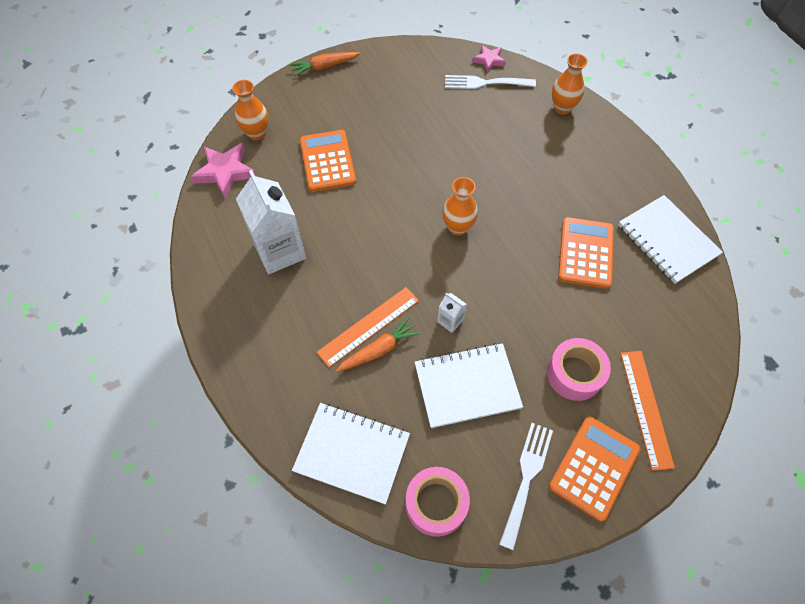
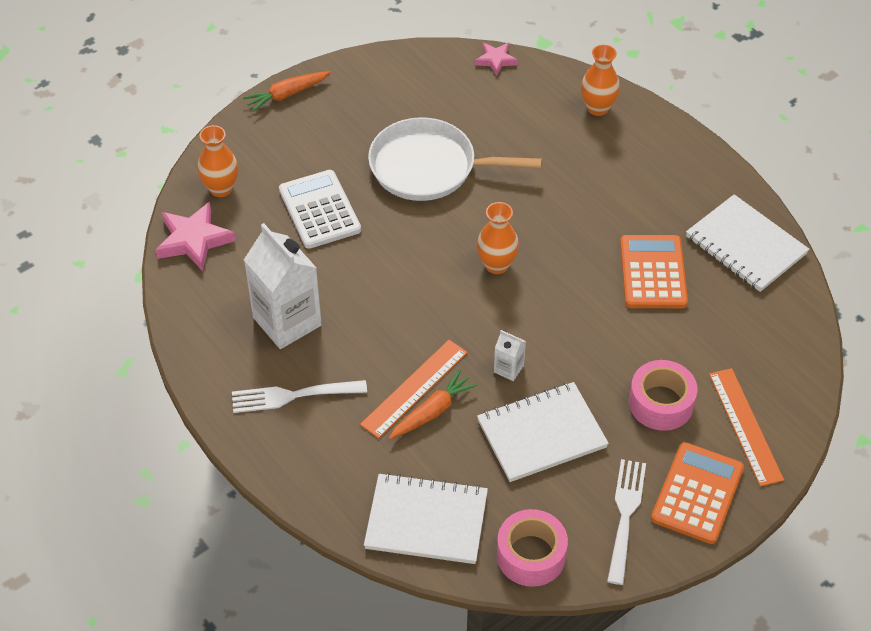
camera: 10 degrees left, 10 degrees down
orange calculator [300,130,356,192] -> white calculator [279,170,361,249]
white fork [445,75,536,89] -> white fork moved to [232,380,367,413]
none -> white pan [368,117,542,201]

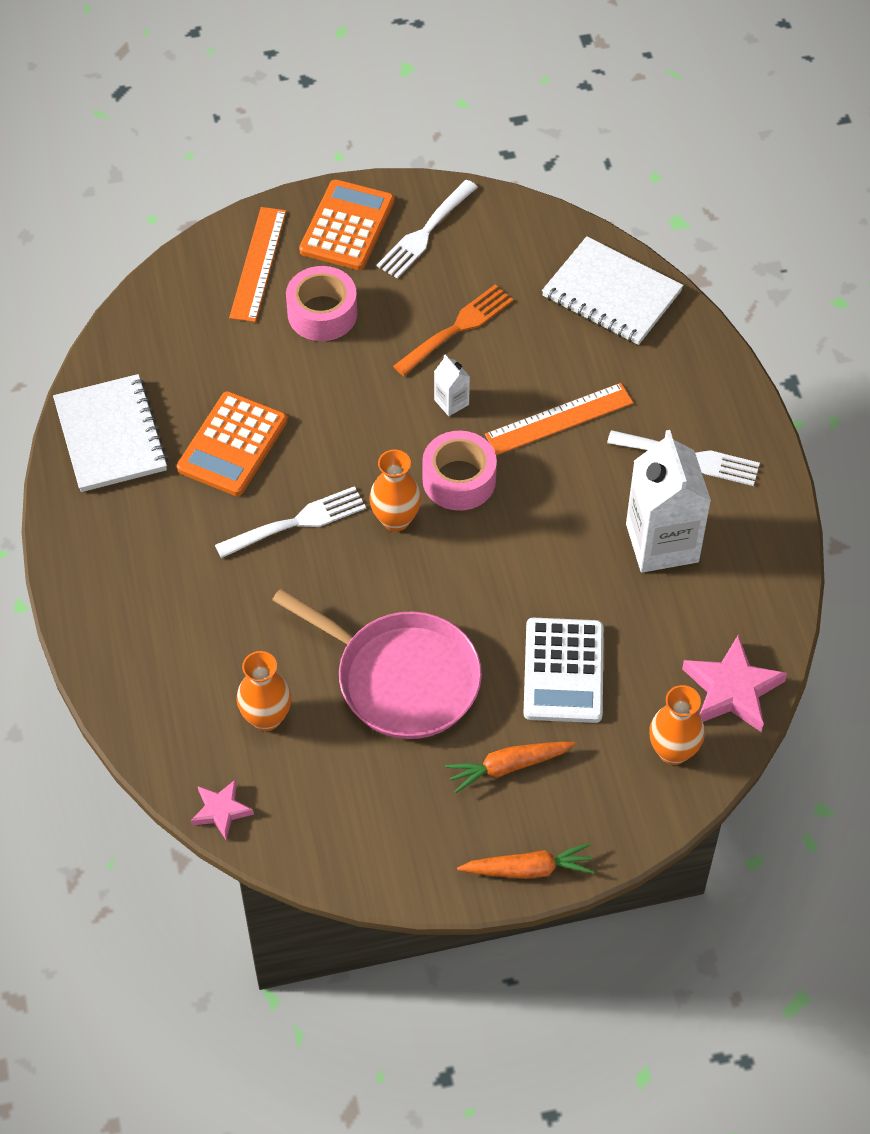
camera: 155 degrees left, 5 degrees up
white pan [368,117,542,201] -> pink pan [272,589,482,739]
orange carrot [389,369,478,439] -> orange carrot moved to [445,742,576,793]
white notebook [477,382,609,482] -> orange fork [393,285,514,376]
pink tape [497,509,568,587] -> pink tape moved to [422,431,497,511]
orange vase [581,45,620,116] -> orange vase moved to [237,651,291,731]
orange calculator [651,442,744,544] -> orange calculator turned 150 degrees clockwise [299,179,394,270]
none -> white fork [215,486,366,558]

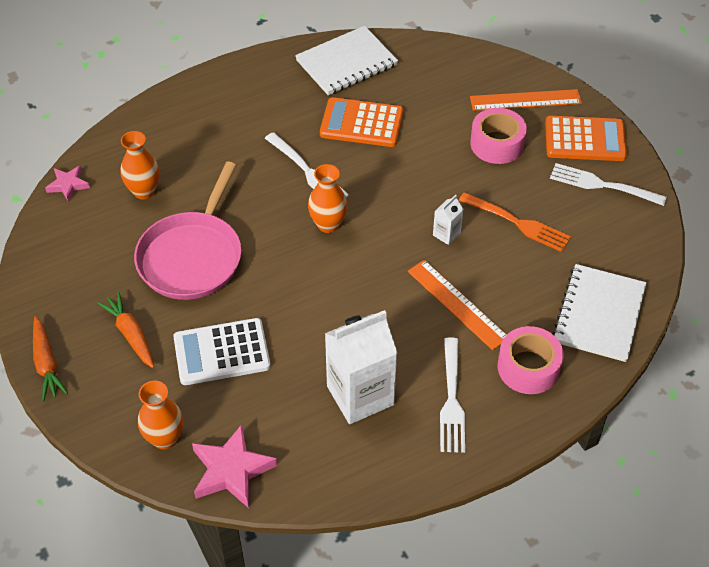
camera: 75 degrees right, 5 degrees down
pink tape [422,431,497,511] -> pink tape moved to [498,326,564,394]

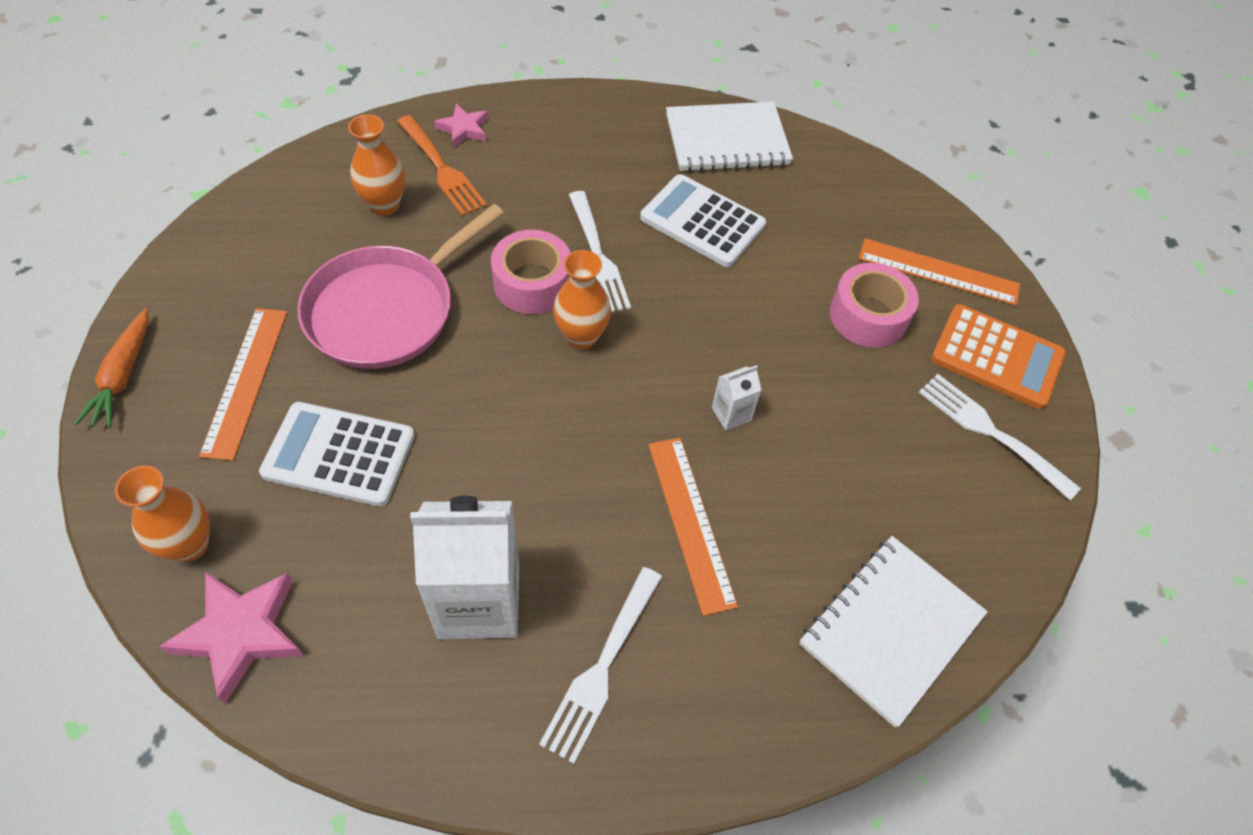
camera: 20 degrees right, 5 degrees up
pink star [45,166,90,202] -> pink star moved to [434,104,488,148]
orange carrot [97,292,154,368] -> orange ruler [199,308,287,461]
orange calculator [320,97,404,147] -> white calculator [640,174,766,267]
orange fork [459,192,571,252] -> orange fork moved to [397,115,487,216]
pink tape [498,326,564,394] -> pink tape moved to [491,230,570,314]

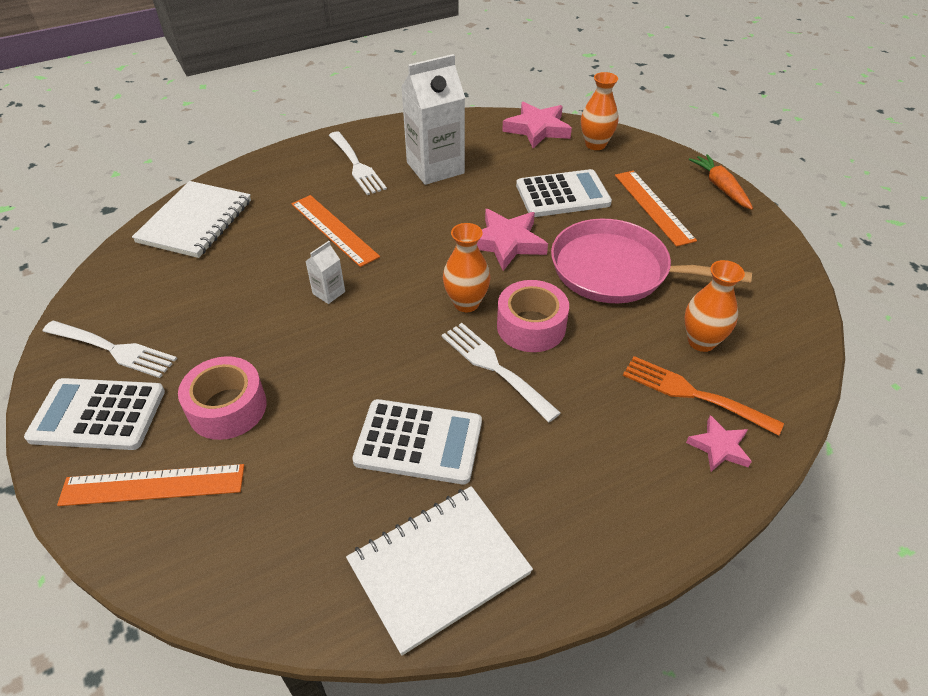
camera: 160 degrees right, 10 degrees down
pink pan [297,204,504,369] -> pink pan turned 90 degrees counterclockwise [551,219,752,303]
white fork [539,567,662,764] -> white fork turned 150 degrees clockwise [329,131,387,195]
orange calculator [931,304,1066,409] -> white calculator [24,378,165,450]
none -> pink star [477,209,548,271]

